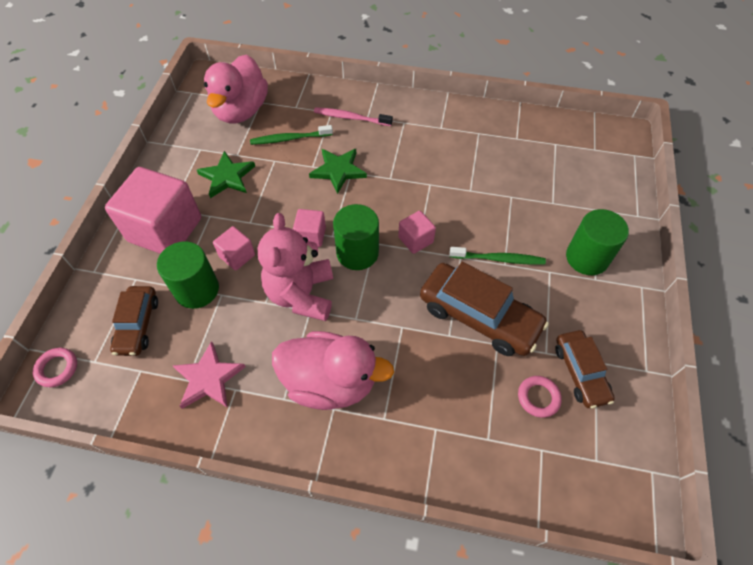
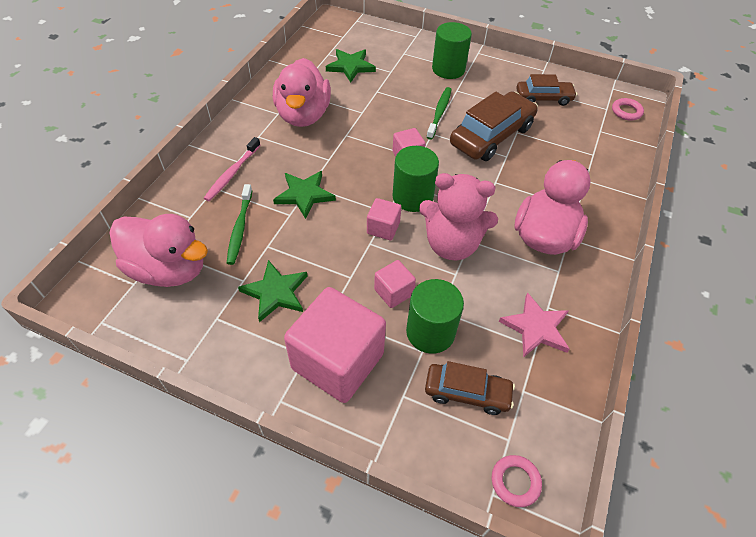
camera: 80 degrees left, 5 degrees down
pink ring [518,376,562,418] -> pink ring moved to [612,98,644,121]
none -> pink duck [273,58,331,127]
none -> green star [326,49,376,83]

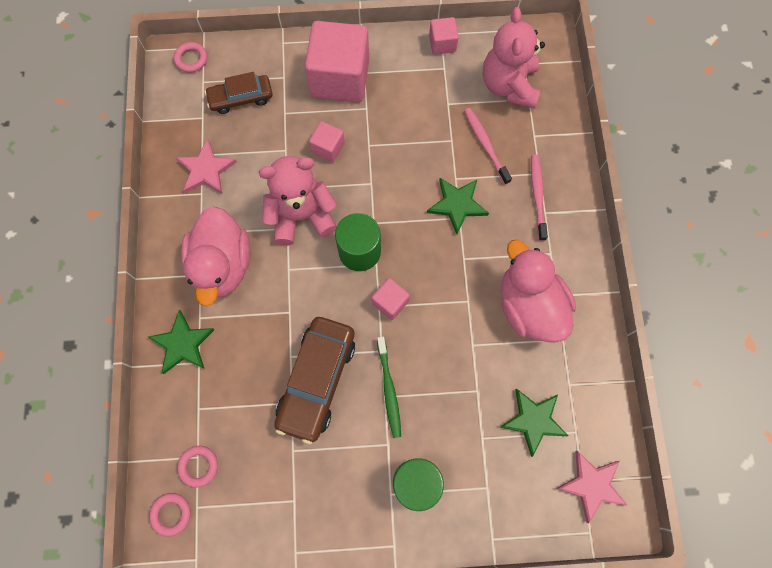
camera: 155 degrees right, 20 degrees up
pink duck [110,214,208,287] -> pink teddy bear [483,7,545,109]
green toothbrush [227,184,252,265] -> pink toothbrush [464,108,512,185]
green star [238,260,307,322] -> green star moved to [148,310,214,374]
pink cube [367,198,401,240] -> pink cube moved to [429,17,459,55]
green cylinder [406,279,464,354] -> none
brown car [516,74,577,106] -> none
none -> pink ring [177,446,218,488]
none -> pink star [556,451,627,523]

